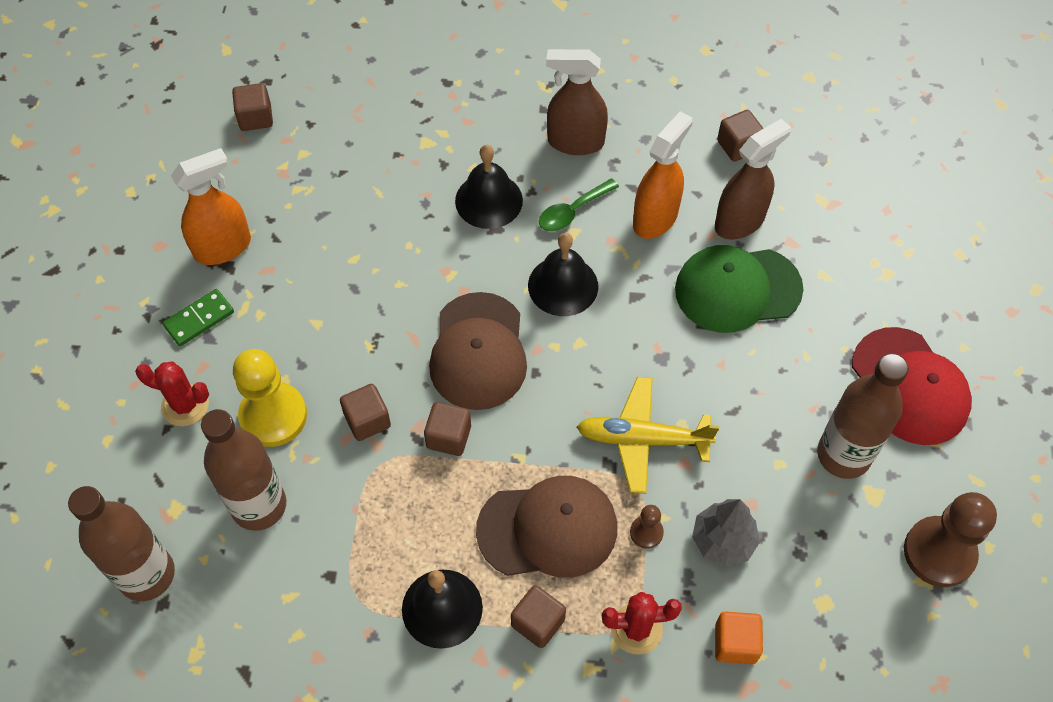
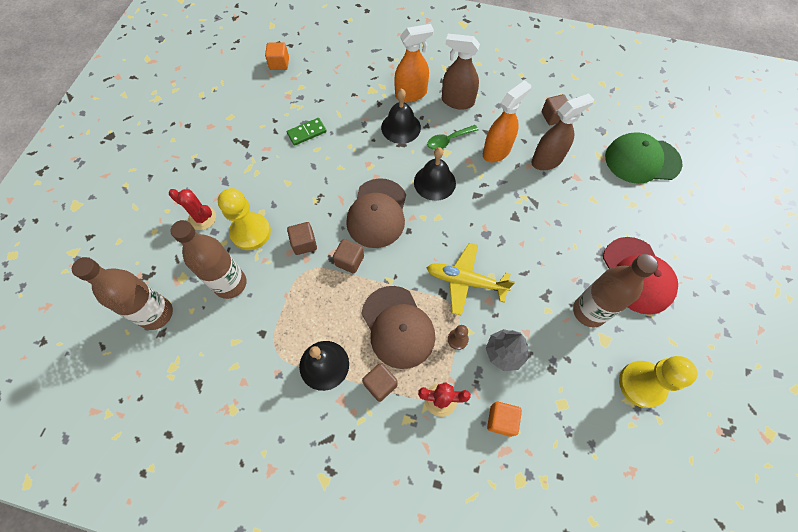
camera: 10 degrees right, 5 degrees up
green domino [162,289,234,346] -> green domino moved to [287,118,327,146]
orange spray bottle [171,148,251,265] -> orange spray bottle moved to [394,24,434,102]
brown cube [232,83,273,131] -> orange cube [265,42,289,70]
brown cap [476,476,617,578] -> brown cap turned 60 degrees clockwise [361,286,435,369]
green cap [675,245,803,333] -> green cap moved to [605,132,683,184]
brown pawn [904,492,997,587] -> yellow pawn [619,356,697,408]

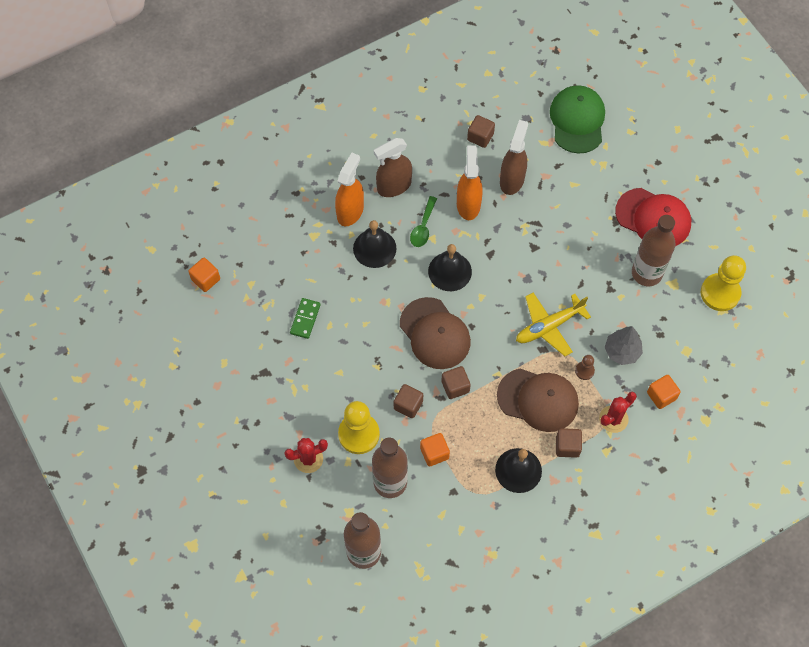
camera: 45 degrees left, 0 degrees up
green cap [605,132,683,184] -> green cap turned 135 degrees clockwise [550,85,605,154]
none -> orange cube [420,433,450,466]

